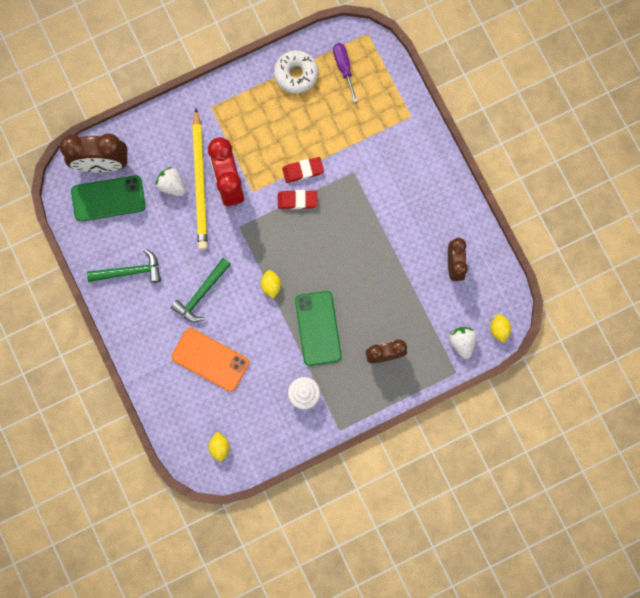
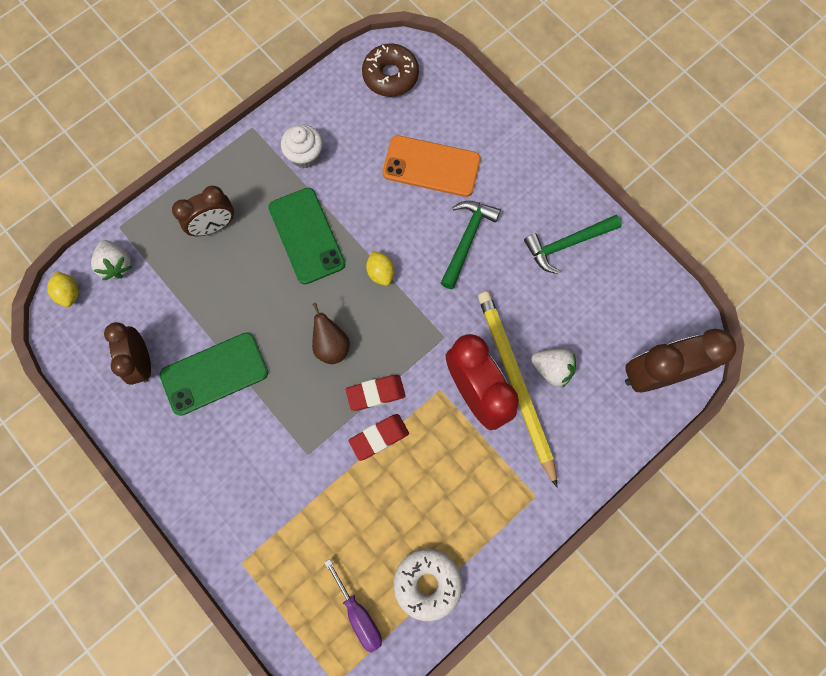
camera: 165 degrees right, 5 degrees down
green phone [71,175,146,222] -> green phone moved to [160,332,268,416]
yellow lemon [209,432,230,462] -> brown donut [362,43,419,97]
none -> brown pear [312,303,350,364]

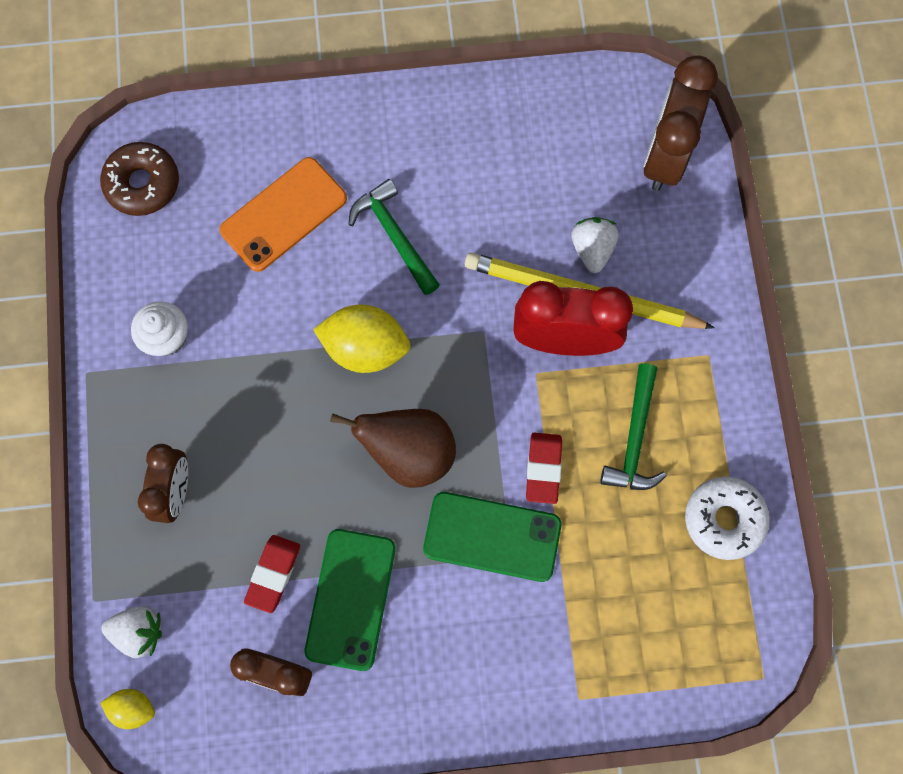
camera: 55 degrees left, 0 degrees up
green phone [268,188,345,284] -> green phone moved to [423,492,561,582]
brown pear [312,303,350,364] -> brown pear [330,409,456,488], size x1.61
purple screwdriver [324,559,382,653] -> none
red eraser [346,375,406,411] -> red eraser moved to [244,535,300,613]
yellow lemon [366,251,394,286] -> yellow lemon [313,304,410,373], size x1.88
green hammer [524,215,622,274] -> green hammer moved to [600,363,667,490]
white strawberry [531,349,576,388] -> white strawberry turned 60 degrees counterclockwise [571,217,618,273]

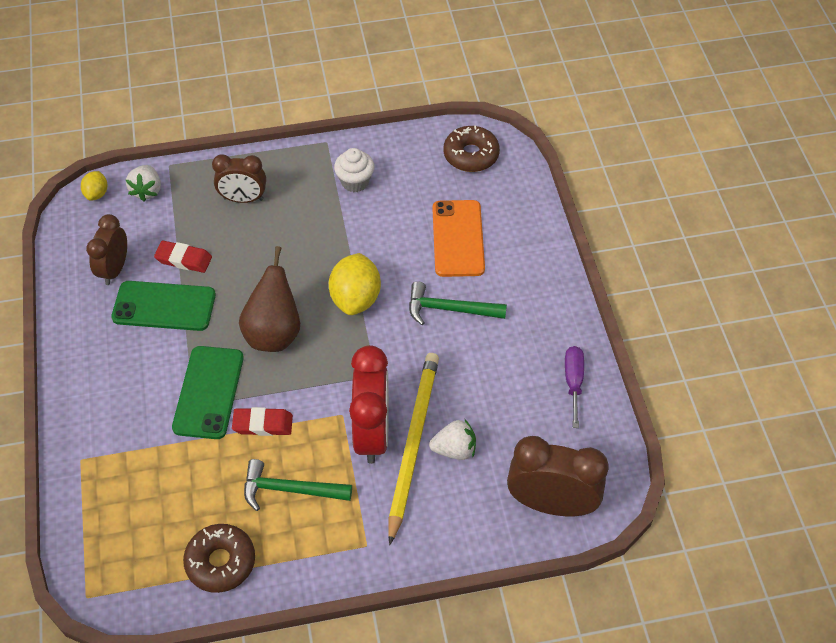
camera: 85 degrees right, 20 degrees down
orange phone [219,157,347,272] -> orange phone turned 45 degrees clockwise [433,200,485,277]
green hammer [348,179,440,295] -> green hammer turned 135 degrees counterclockwise [409,281,507,325]
white donut [685,476,770,560] -> brown donut [183,524,255,593]
none -> purple screwdriver [565,346,584,428]

